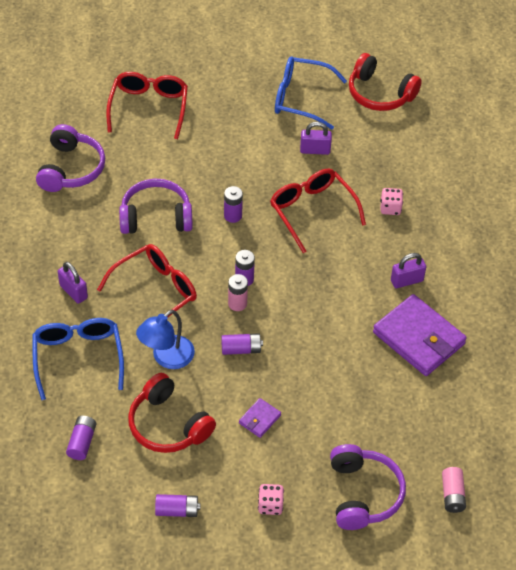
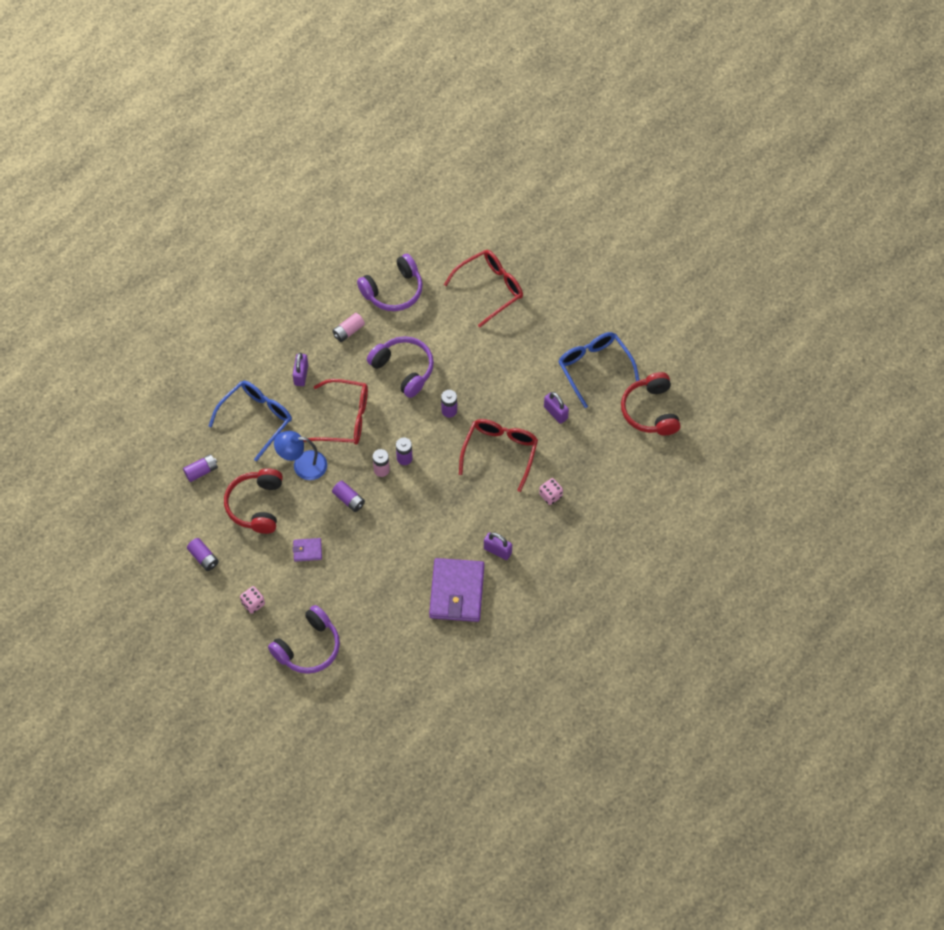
camera: 50 degrees right, 10 degrees up
pink battery [442,467,466,513] -> pink battery moved to [332,313,365,342]

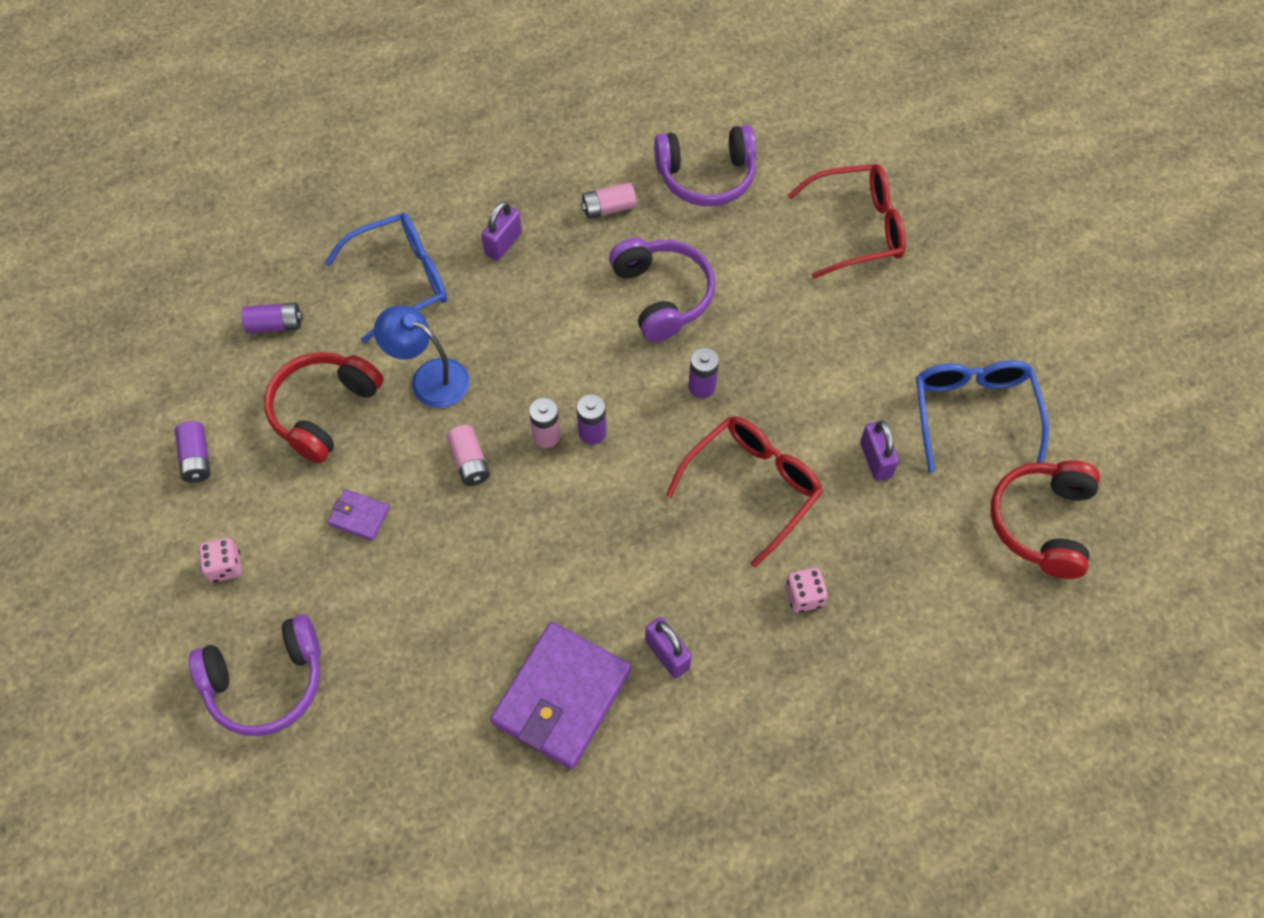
camera: 25 degrees right, 0 degrees up
red glasses [303,379,368,445] -> none
purple battery [332,481,365,512] -> pink battery [446,425,490,486]

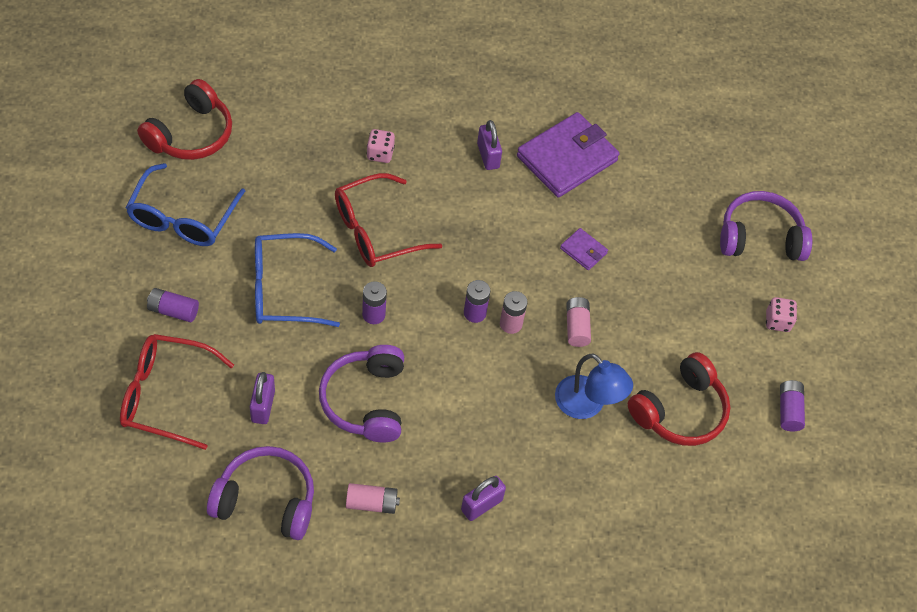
camera: 165 degrees left, 5 degrees down
purple battery [242,302,303,333] -> purple battery moved to [147,288,199,322]
blue glasses [325,213,447,343] -> blue glasses moved to [255,233,340,327]
purple wallet [328,489,390,541] -> purple wallet moved to [560,228,608,270]
purple padlock [860,420,899,481] -> purple padlock moved to [250,372,275,424]

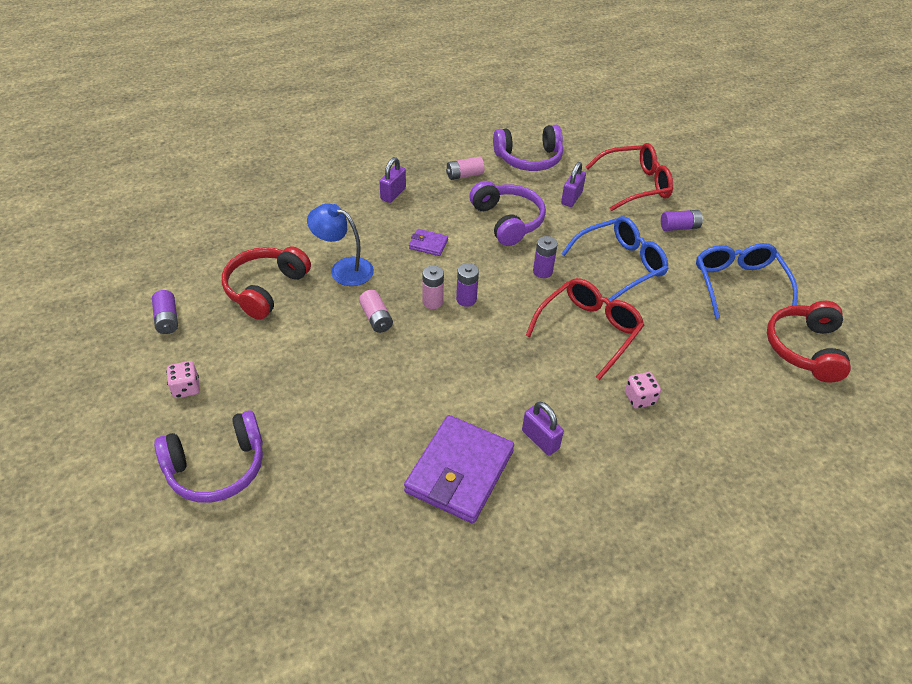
camera: 160 degrees right, 10 degrees down
purple padlock [250,372,275,424] -> purple padlock turned 45 degrees clockwise [561,162,586,207]
purple wallet [560,228,608,270] -> purple wallet moved to [409,229,448,256]

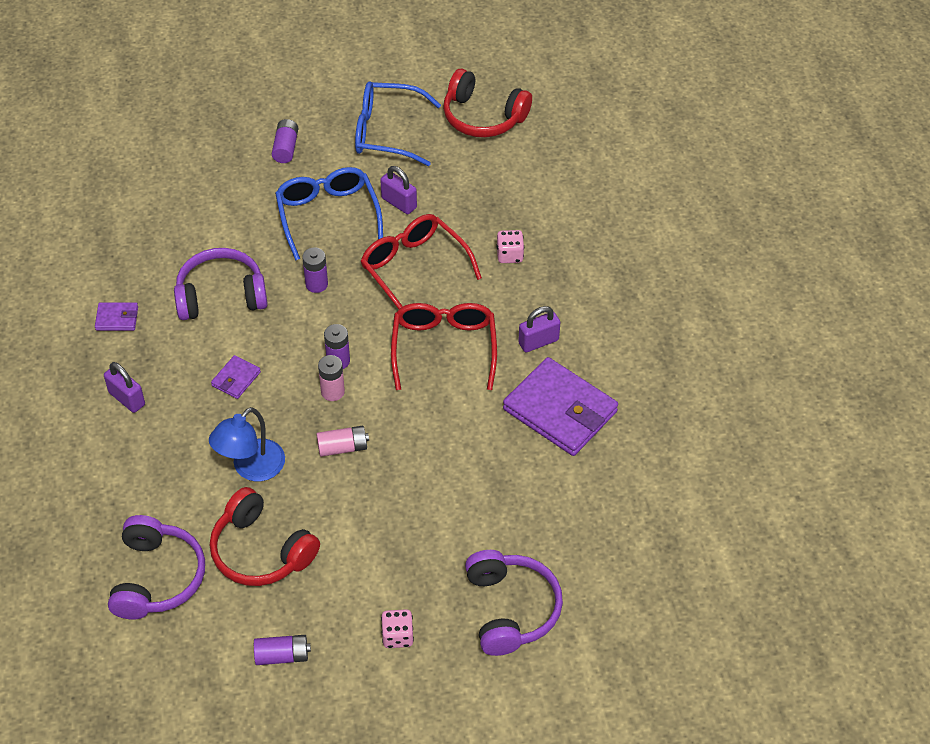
camera: 75 degrees left, 5 degrees up
pink battery [446,156,485,180] -> purple wallet [95,302,138,331]
purple headphones [493,125,563,171] -> purple headphones moved to [108,515,205,619]
purple padlock [561,162,586,207] -> purple padlock moved to [380,166,417,214]
red glasses [586,143,673,211] -> red glasses moved to [391,303,497,390]

